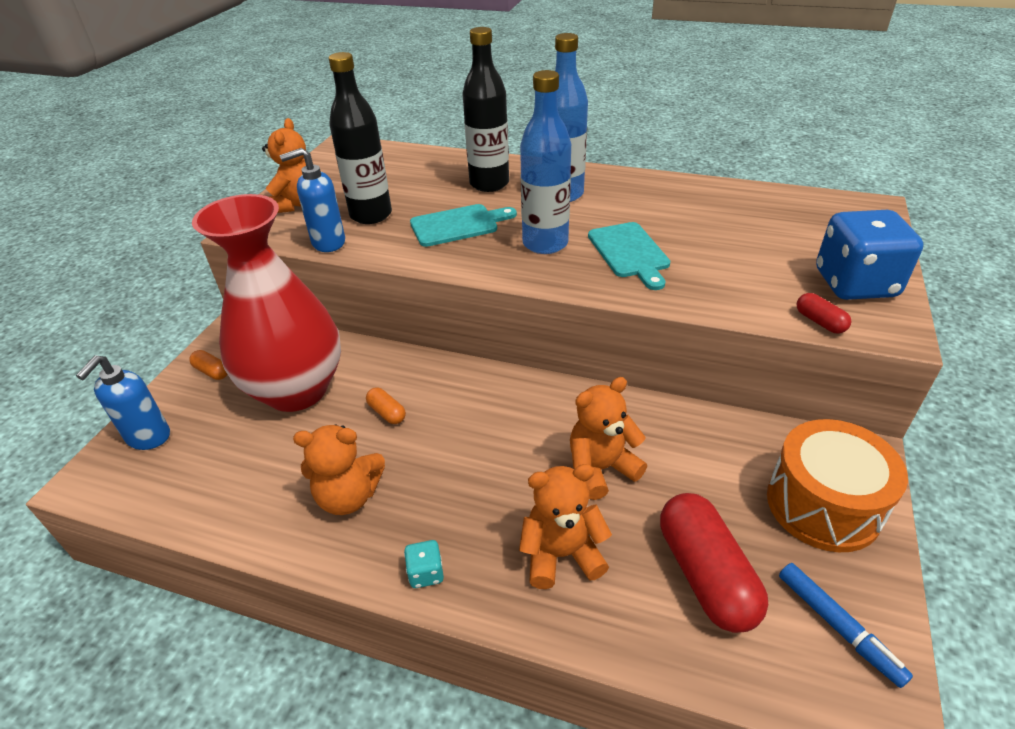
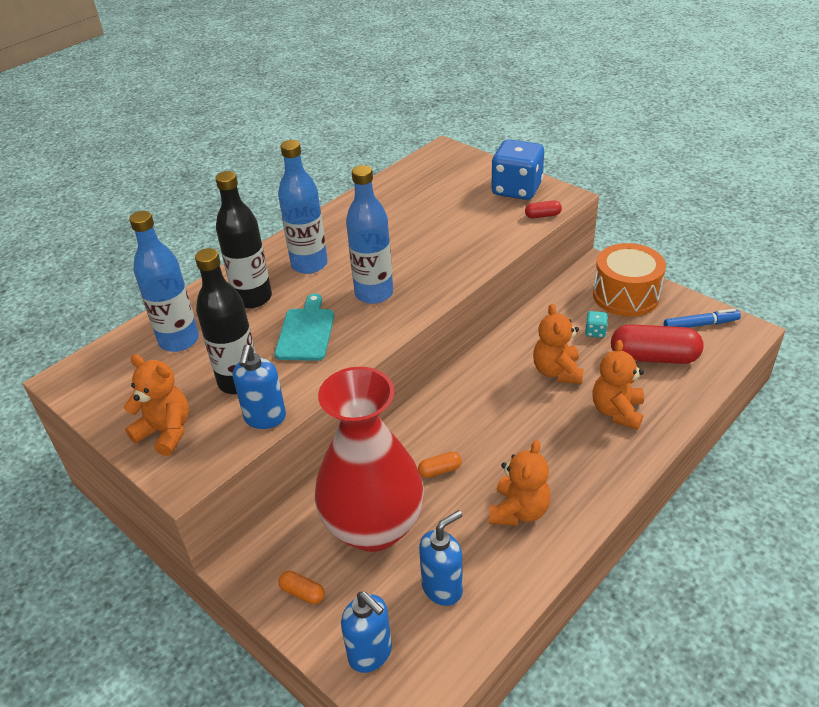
camera: 65 degrees left, 0 degrees up
orange capsule [189,350,228,380] -> orange capsule turned 60 degrees clockwise [278,571,325,604]
turquoise dice [404,540,444,588] -> turquoise dice moved to [585,311,608,338]
turquoise cutting board [588,222,670,290] -> none
none -> blue bottle [129,211,199,352]
none -> blue soap dispenser [419,510,463,606]

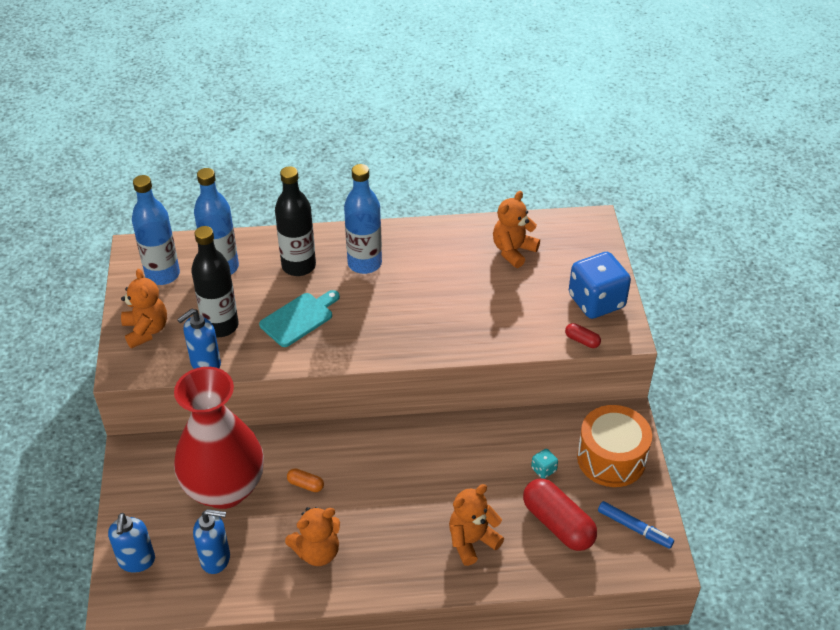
camera: 40 degrees right, 5 degrees up
orange capsule [278,571,325,604] -> none
blue bottle [346,165,393,304] -> blue bottle moved to [132,175,180,285]
orange teddy bear [533,304,584,384] -> orange teddy bear moved to [493,191,540,268]

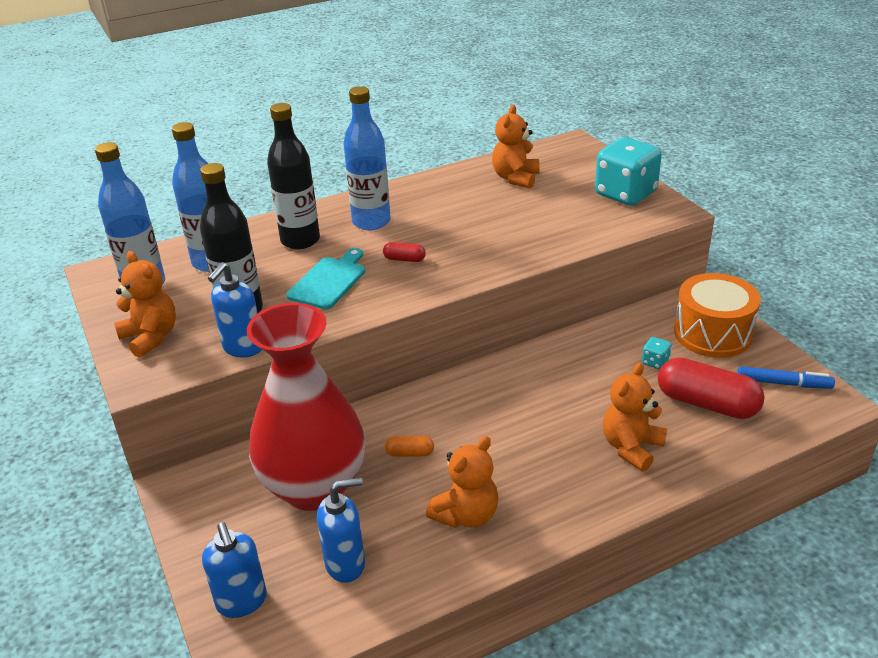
camera: 20 degrees left, 10 degrees down
red capsule [565,323,601,348] -> red capsule moved to [383,242,426,262]
blue dice [569,252,631,319] -> turquoise dice [595,137,662,206]

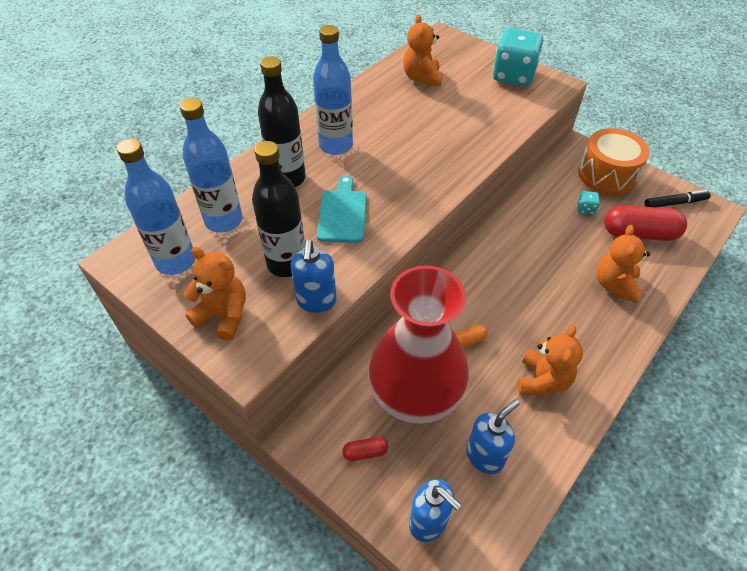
camera: 25 degrees left, 15 degrees up
red capsule [383,242,426,262] -> red capsule moved to [343,437,388,461]
blue marker [737,366,835,389] -> black marker [644,190,711,207]

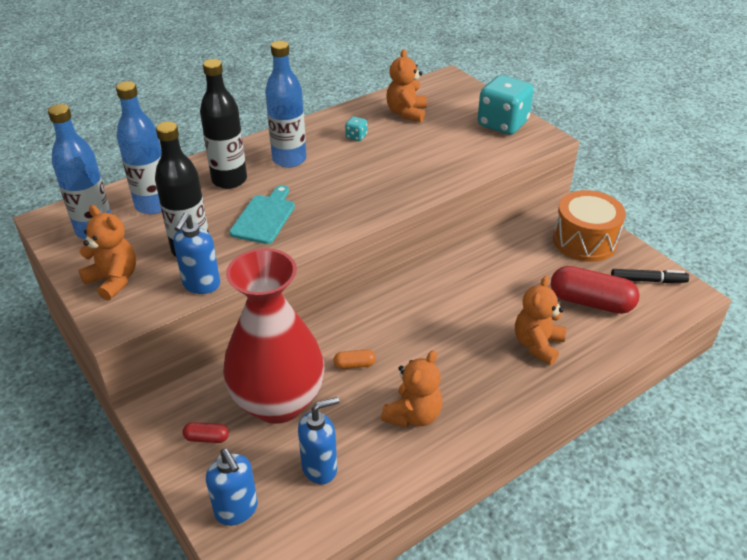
camera: 15 degrees right, 10 degrees down
turquoise dice [577,191,600,215] -> turquoise dice moved to [345,117,367,141]

